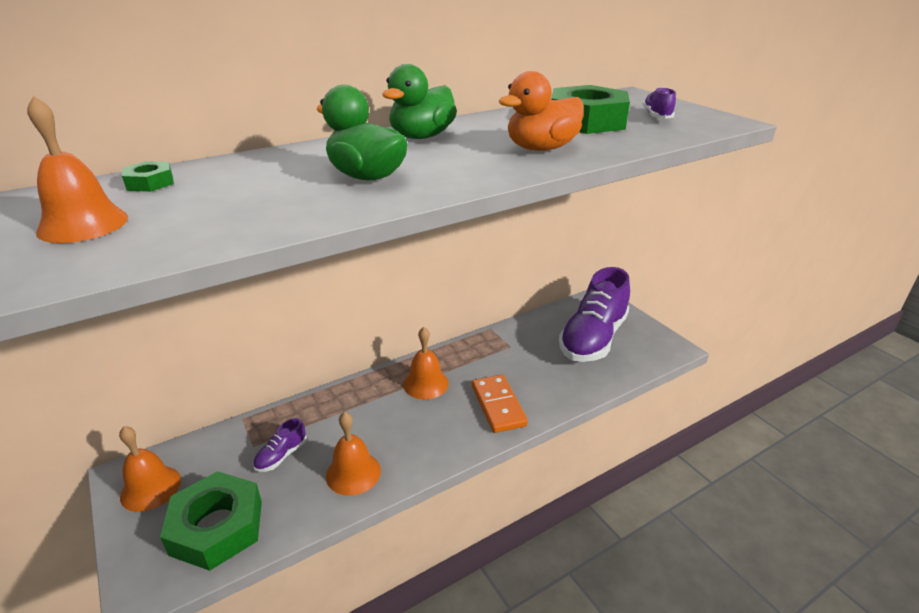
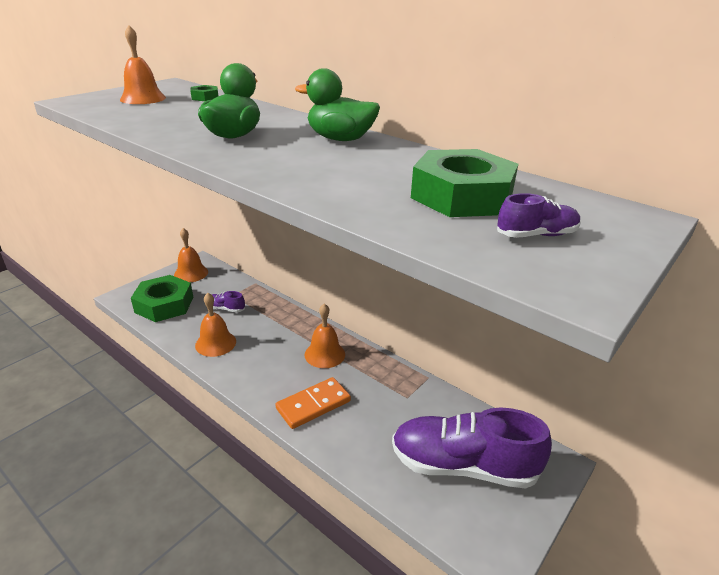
camera: 70 degrees right, 0 degrees up
orange duck [499,71,584,151] -> none

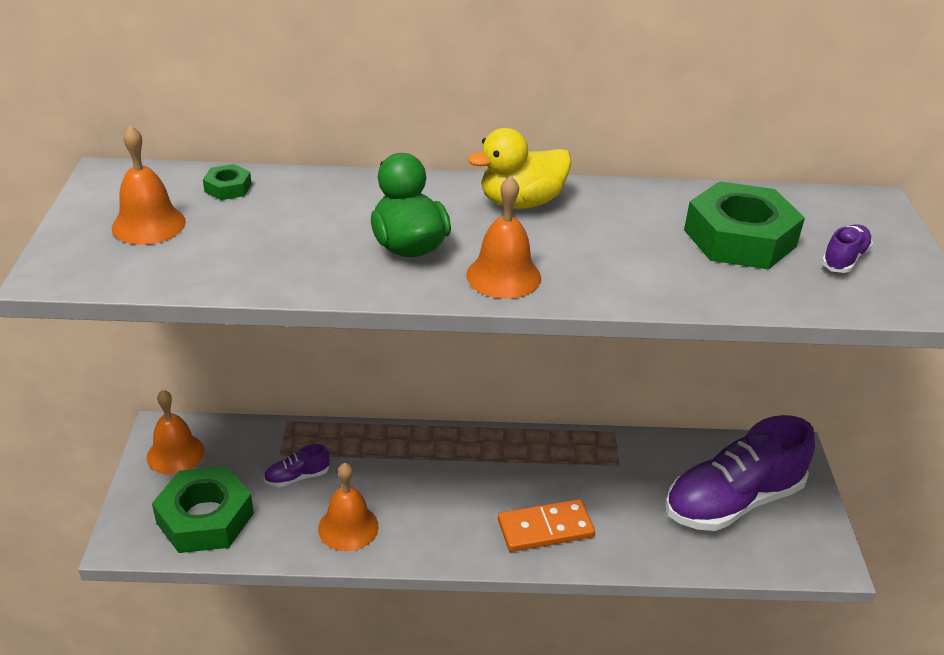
camera: 40 degrees left, 5 degrees up
orange domino [275,377,351,429] -> orange domino turned 60 degrees clockwise [498,499,595,552]
green duck [295,69,380,141] -> yellow duck [468,128,572,209]
orange bell [305,303,345,368] -> orange bell moved to [466,175,541,299]

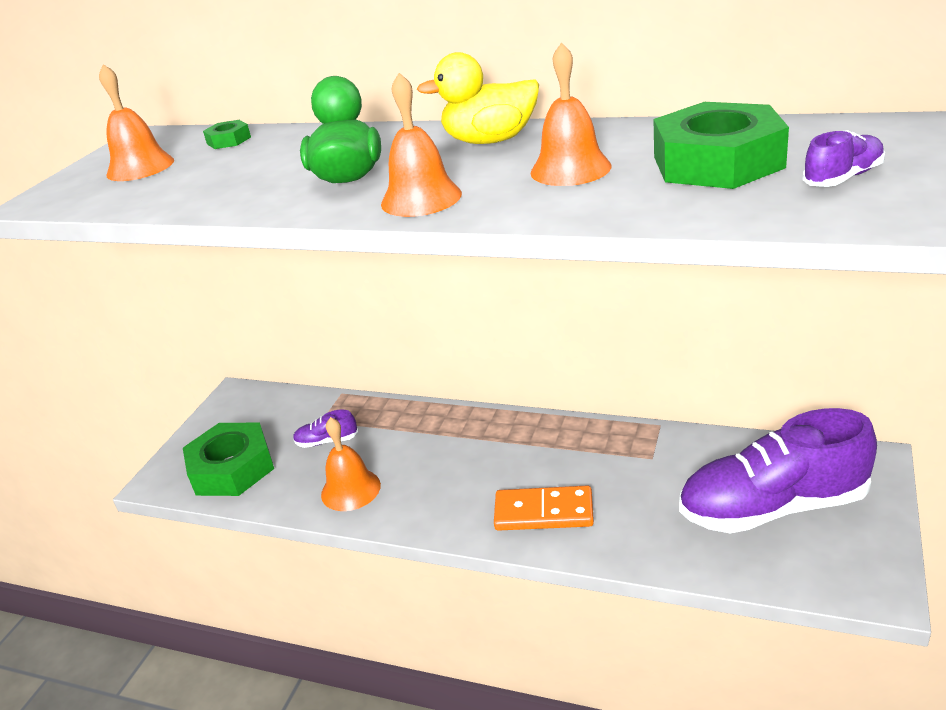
camera: 25 degrees right, 5 degrees down
orange bell [147,390,205,475] -> orange bell moved to [531,43,611,186]

